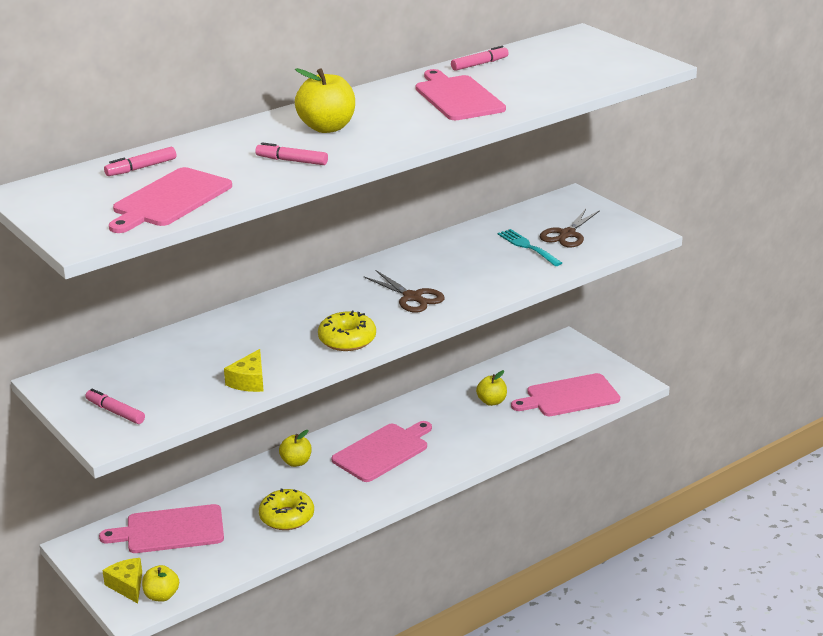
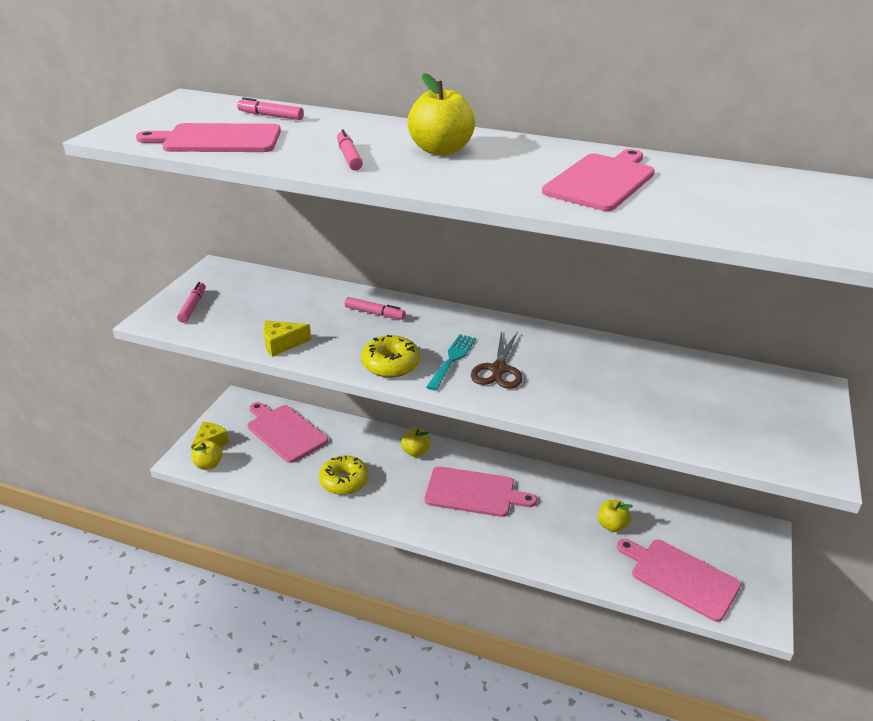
camera: 55 degrees right, 5 degrees up
pink marker [451,46,509,71] -> pink marker moved to [345,297,405,320]
turquoise fork [498,229,562,266] -> turquoise fork moved to [426,334,476,390]
brown scissors [540,209,600,248] -> none

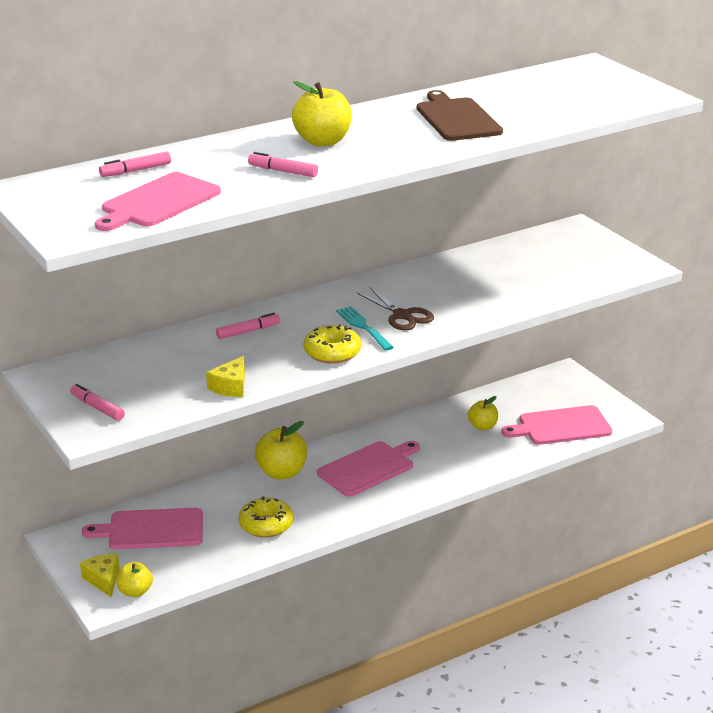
camera: 50 degrees left, 5 degrees down
yellow apple [401,428,431,457] -> yellow apple [255,421,308,479], size x1.63
pink cutting board [542,149,655,211] -> brown cutting board [417,90,503,141]

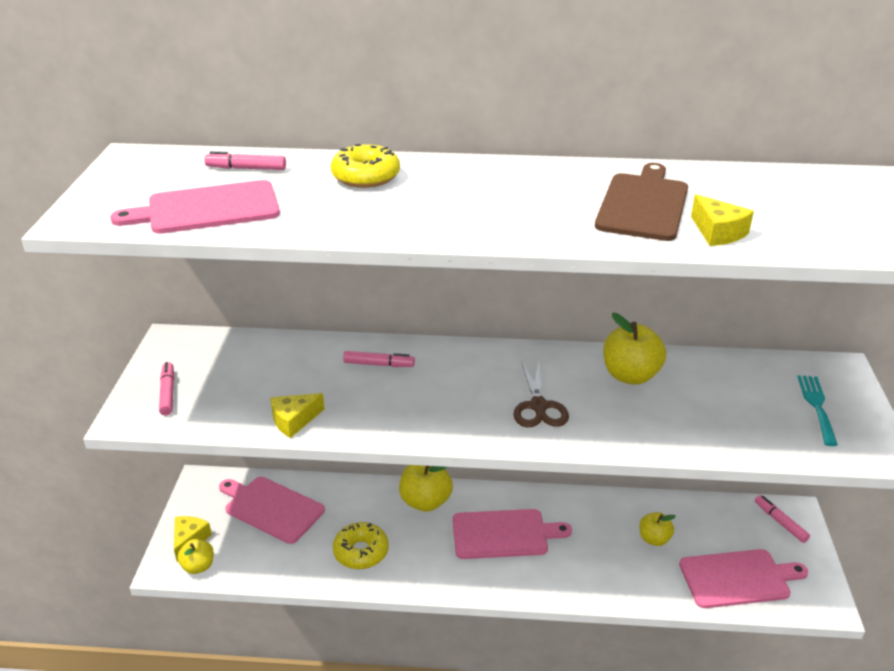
camera: 35 degrees right, 5 degrees up
pink marker [248,152,318,177] -> pink marker moved to [755,495,810,543]
yellow apple [292,81,352,146] -> yellow apple moved to [603,313,666,385]
yellow donut [303,324,361,364] -> yellow donut moved to [331,144,400,188]
turquoise fork [336,306,394,351] -> turquoise fork moved to [797,375,838,446]
pink cutting board [501,405,612,445] -> pink cutting board turned 150 degrees clockwise [679,549,808,608]
none -> yellow cheese [691,194,754,246]

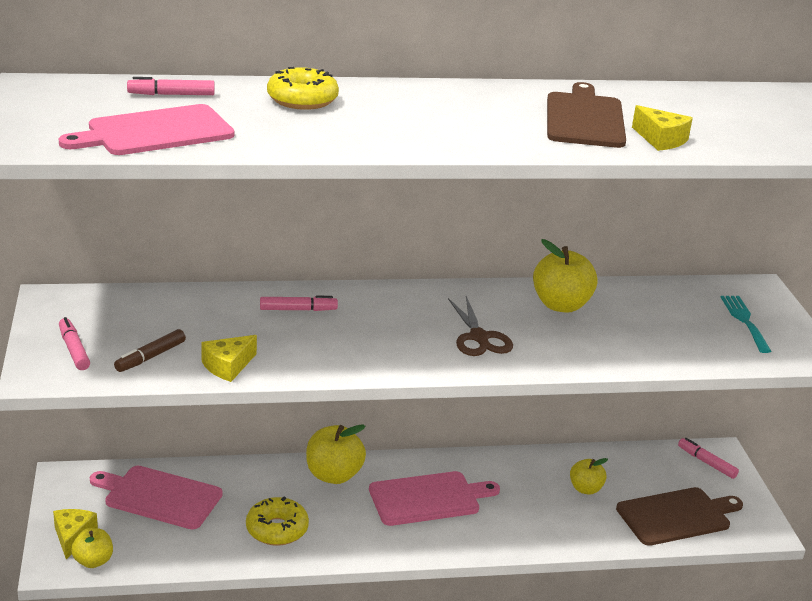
camera: 15 degrees left, 5 degrees down
pink cutting board [679,549,808,608] -> brown cutting board [616,487,743,546]
none -> brown marker [114,329,186,372]

